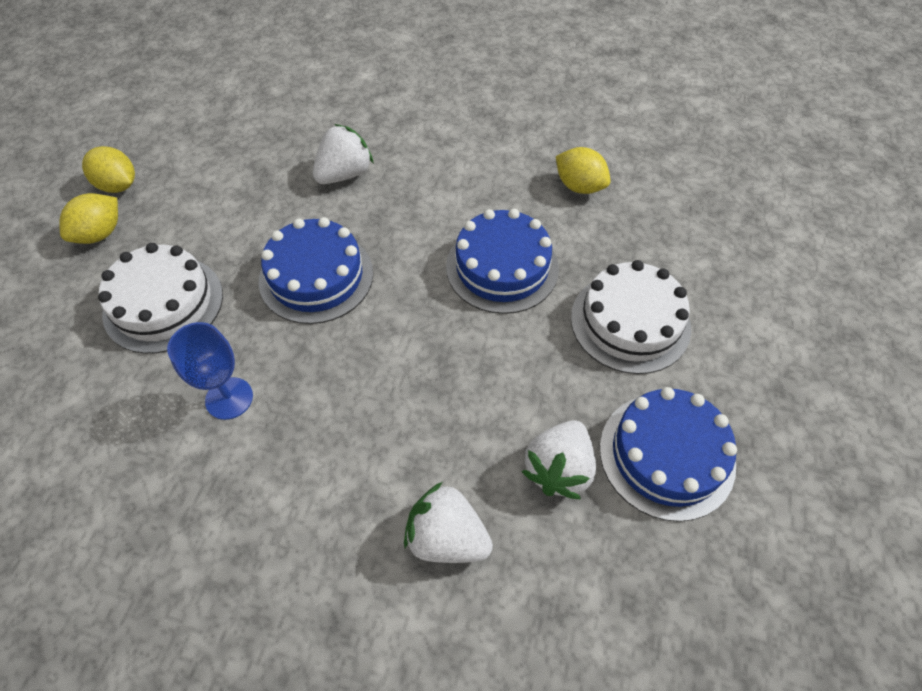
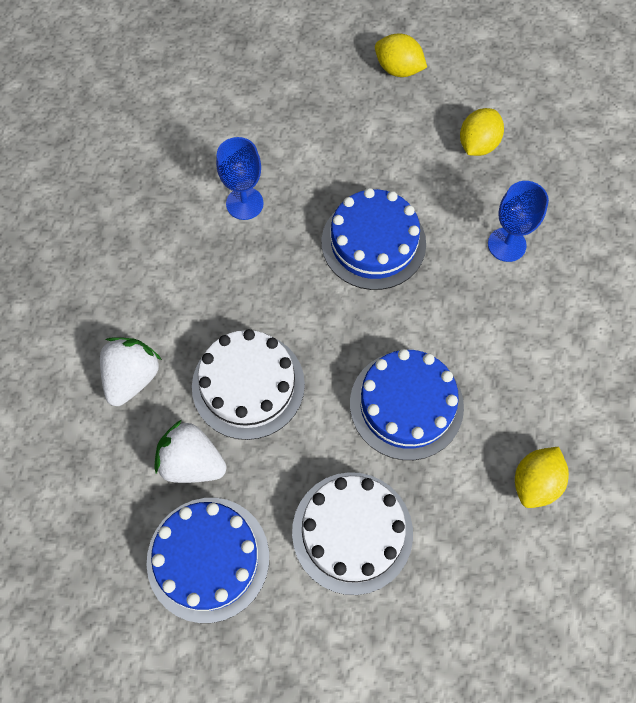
camera: 85 degrees right, 10 degrees up
yellow lemon [82,146,135,193] -> yellow lemon moved to [460,108,504,156]
white cake [98,243,223,354] -> white cake moved to [192,329,305,440]
white strawberry [313,124,374,184] -> blue goblet [488,181,549,262]

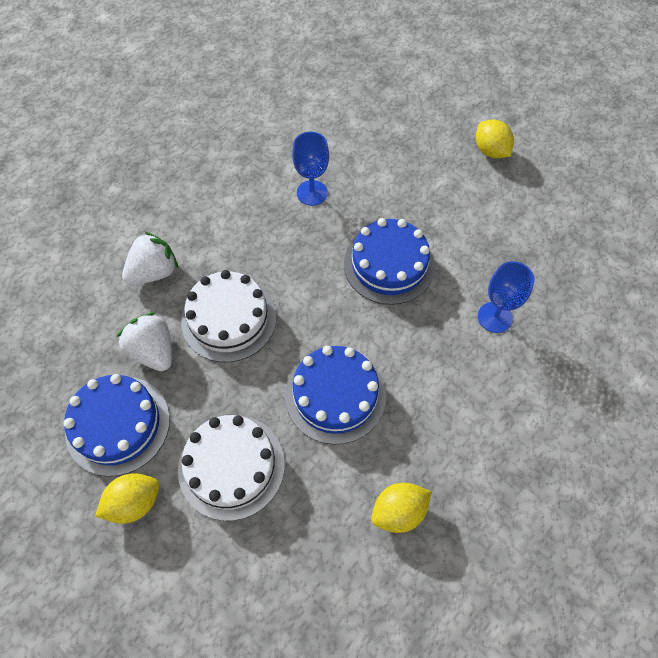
camera: 30 degrees right, 5 degrees down
yellow lemon [460,108,504,156] -> yellow lemon moved to [95,473,159,524]

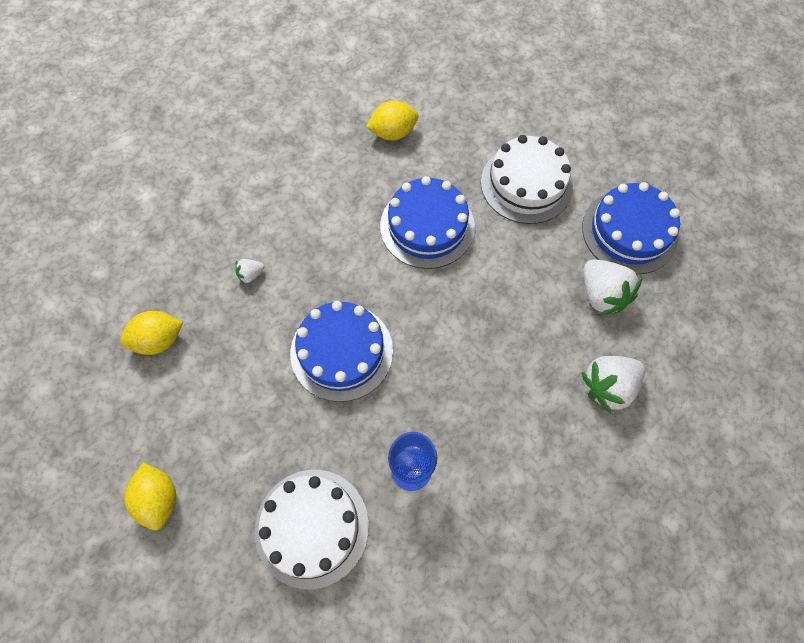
camera: 170 degrees left, 5 degrees up
yellow lemon [95,473,159,524] -> yellow lemon moved to [120,311,183,355]
white cake [181,270,276,362] -> white cake moved to [254,470,369,589]
blue goblet [478,261,535,333] -> white strawberry [235,259,264,284]

